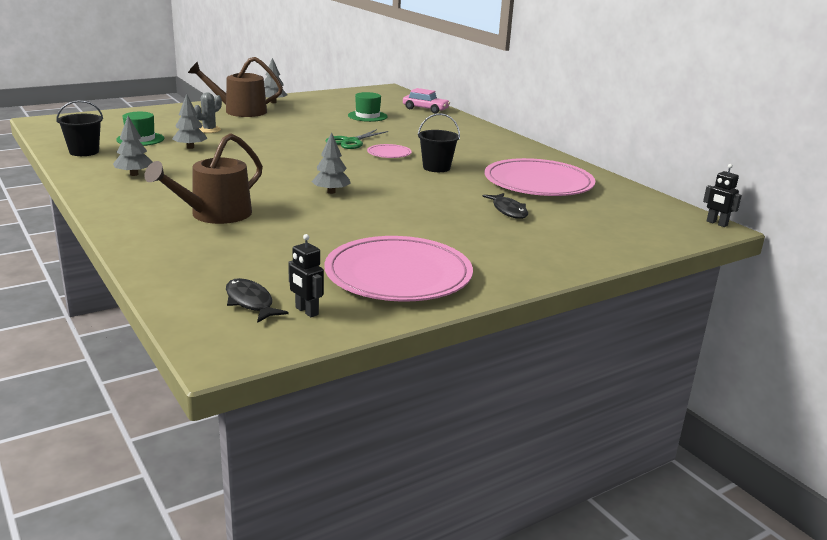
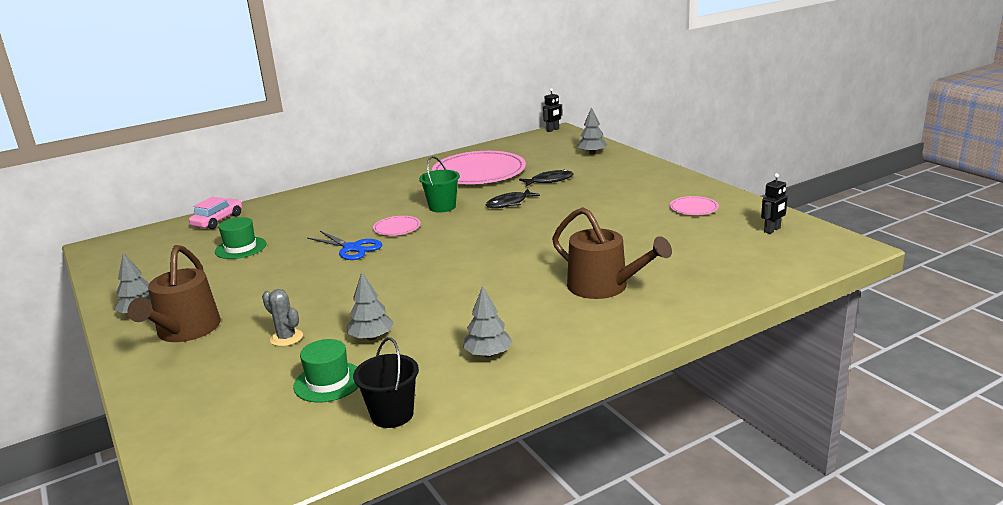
camera: 85 degrees left, 0 degrees up
black fish [226,278,289,323] -> black fish moved to [486,189,540,208]
grey tree [311,132,351,194] -> grey tree moved to [577,107,608,155]
pink plate [324,236,473,302] -> pink plate [670,196,719,215], size x0.44
green scissors [326,129,388,149] -> blue scissors [307,231,382,260]
black bucket [418,113,460,172] -> green bucket [419,156,460,213]

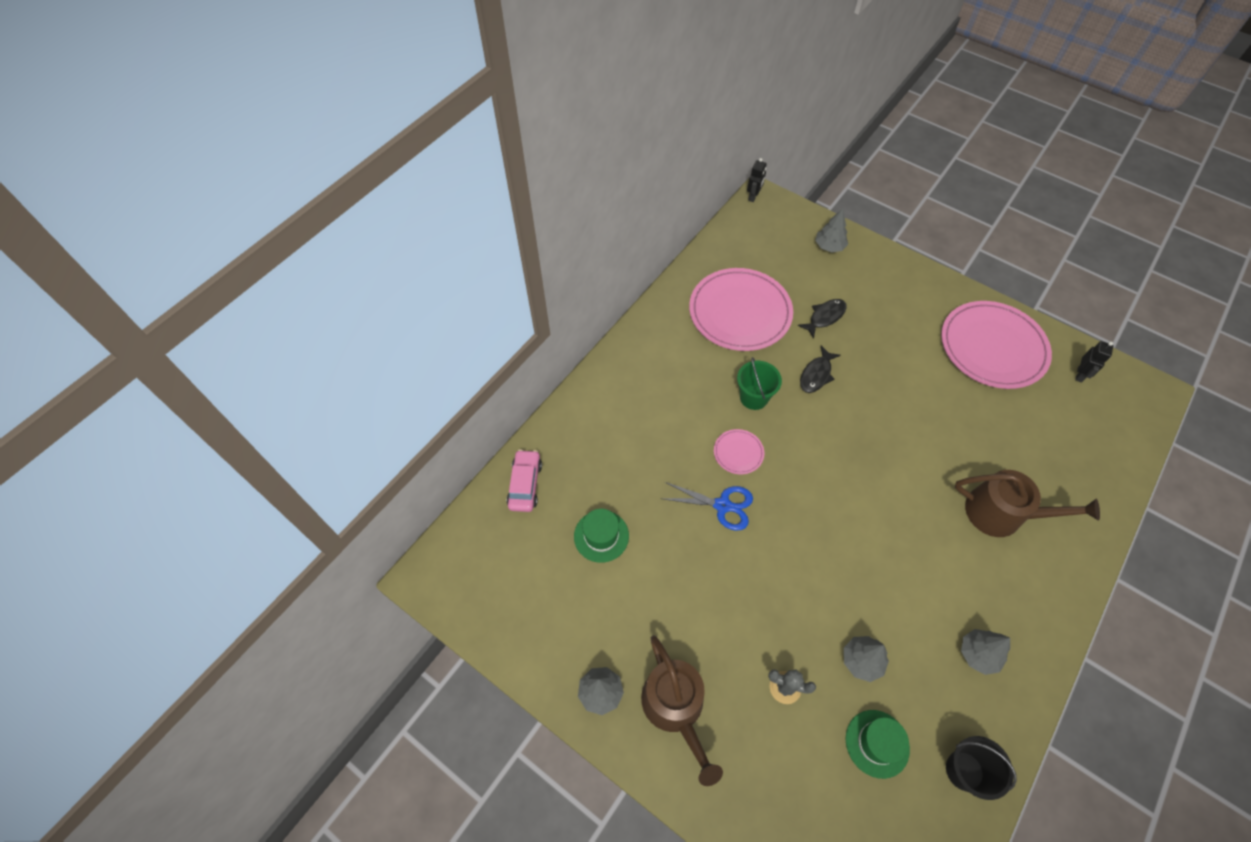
camera: 25 degrees left, 35 degrees up
pink plate [670,196,719,215] -> pink plate [941,301,1052,389], size x2.28

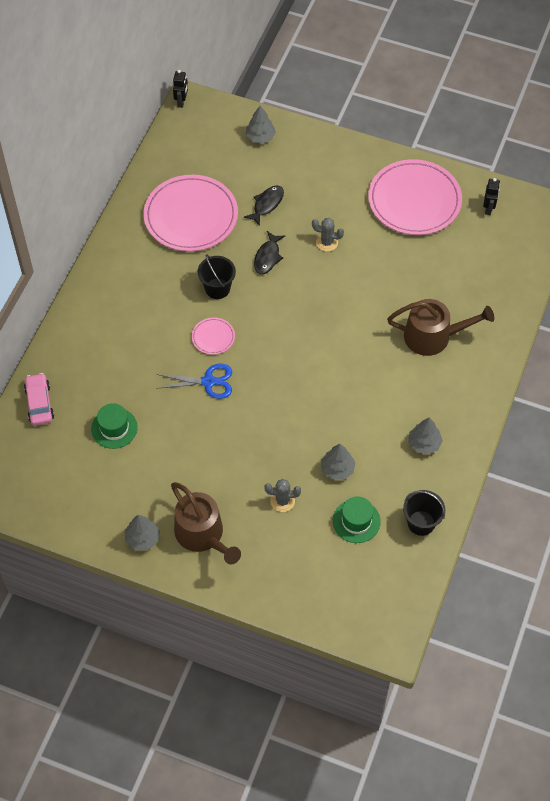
camera: 15 degrees left, 0 degrees up
green bucket [737,357,782,410] -> black bucket [198,254,236,299]
none -> grey cactus [312,218,344,252]

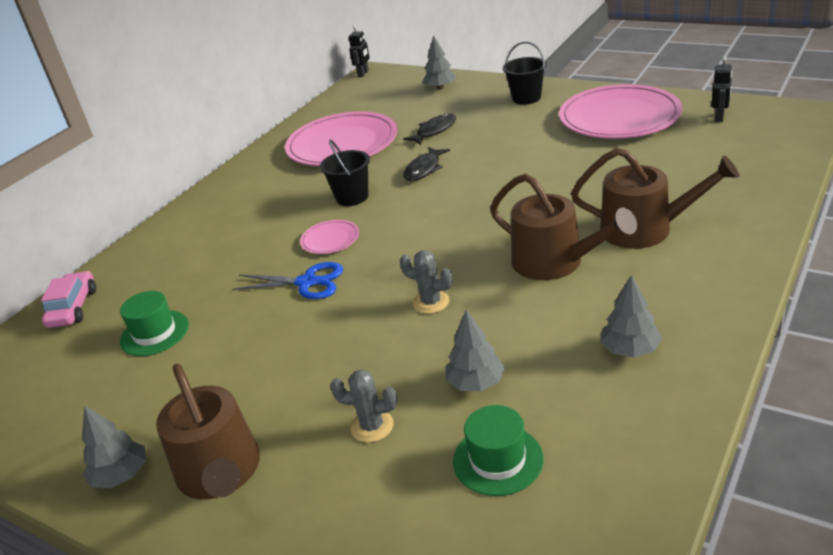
camera: 15 degrees right, 25 degrees down
grey cactus [312,218,344,252] -> grey cactus moved to [399,250,453,314]
black bucket [403,490,445,536] -> black bucket moved to [503,42,546,105]
none -> brown watering can [490,173,637,280]

